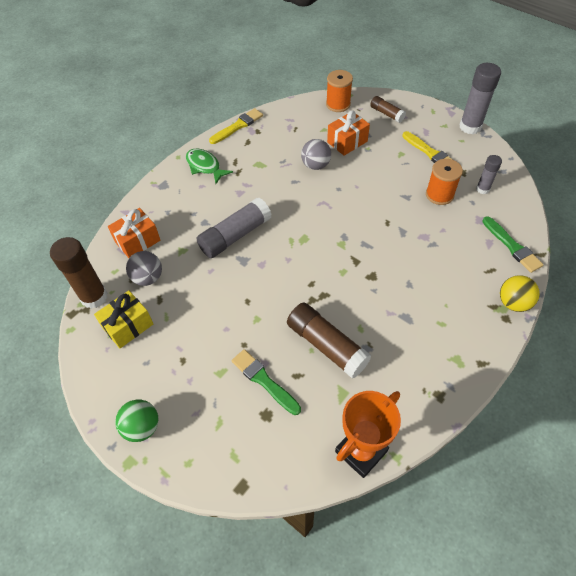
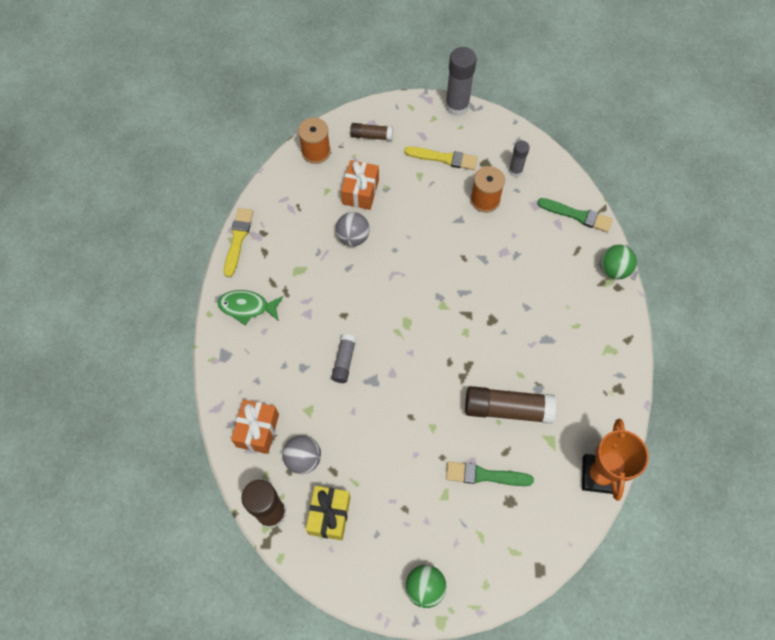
camera: 40 degrees left, 10 degrees up
grey glue stick [196,198,271,258] -> grey glue stick [331,334,356,383], size x0.56
yellow ball [500,275,540,312] -> green ball [601,245,637,279]

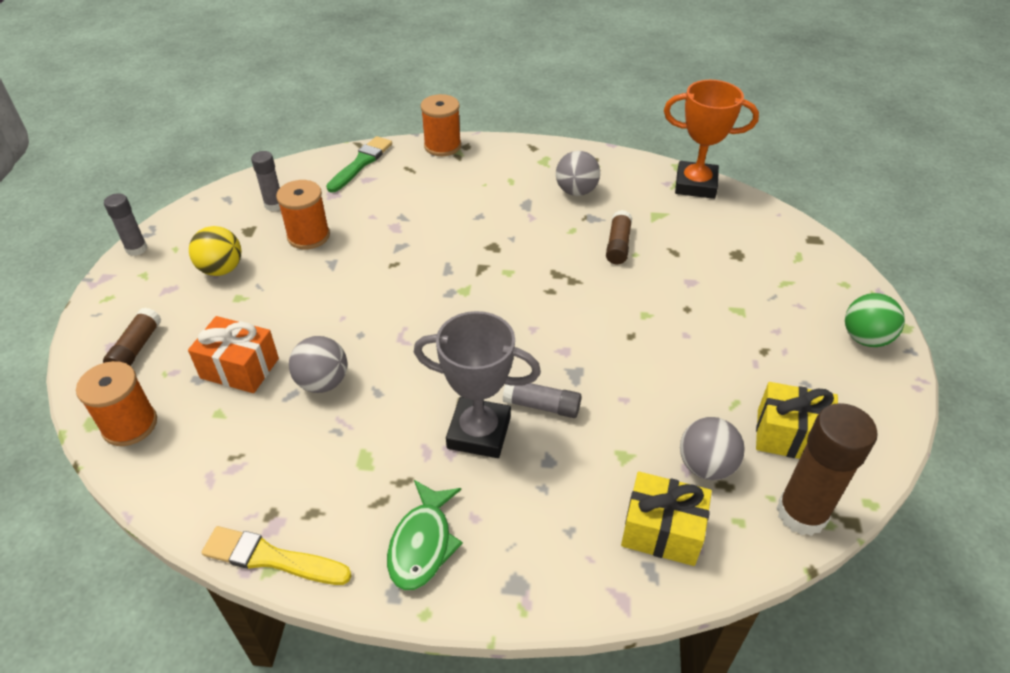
camera: 85 degrees left, 20 degrees down
orange gift [231,400,279,454] -> yellow gift [621,471,712,566]
yellow brush [404,147,478,170] -> yellow ball [189,226,241,276]
grey glue stick [445,47,477,116] -> grey glue stick [104,193,147,256], size x0.56
green brush [446,462,534,486] -> none
brown glue stick [465,386,556,424] -> brown glue stick [606,210,632,264], size x0.56
green ball [601,245,637,279] -> orange spool [421,94,461,156]
none -> grey trophy [414,311,541,458]
none -> grey ball [556,151,600,196]

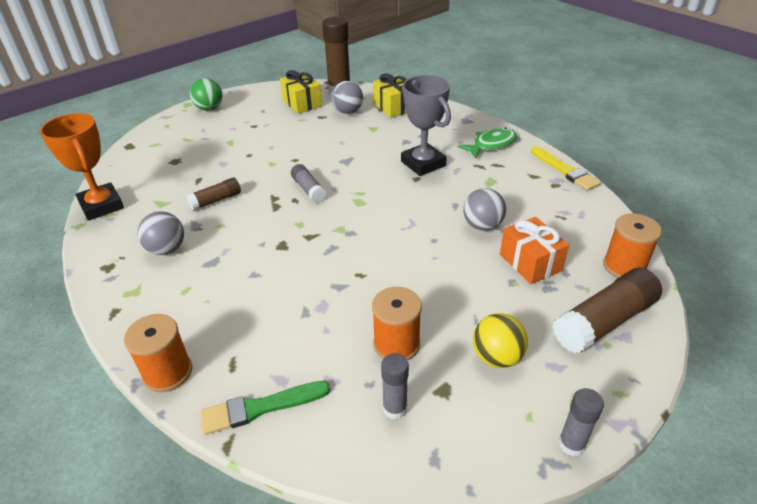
camera: 135 degrees left, 5 degrees down
brown glue stick [103,308,161,366] -> brown glue stick [552,268,662,353], size x1.78
grey glue stick [503,383,581,418] -> grey glue stick moved to [291,164,326,203]

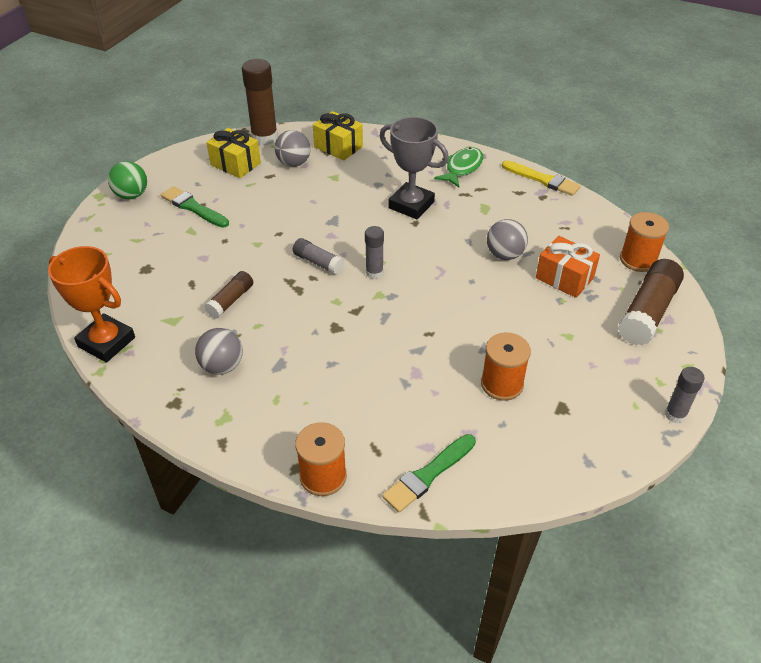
camera: 25 degrees left, 5 degrees up
grey glue stick [381,353,409,419] -> grey glue stick moved to [365,226,384,279]
yellow ball [473,313,528,368] -> none
none -> green brush [161,186,229,228]

